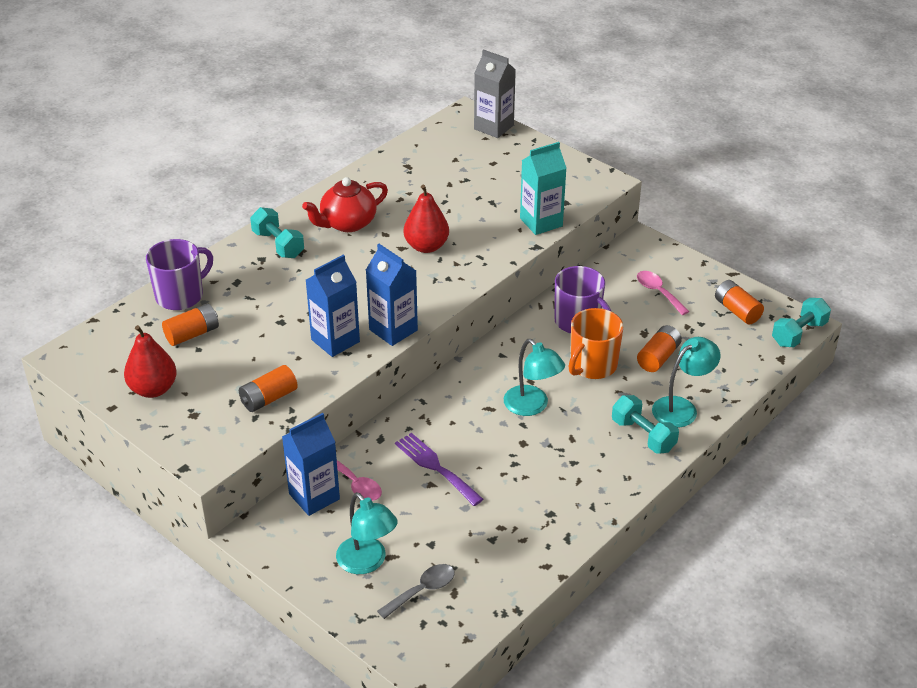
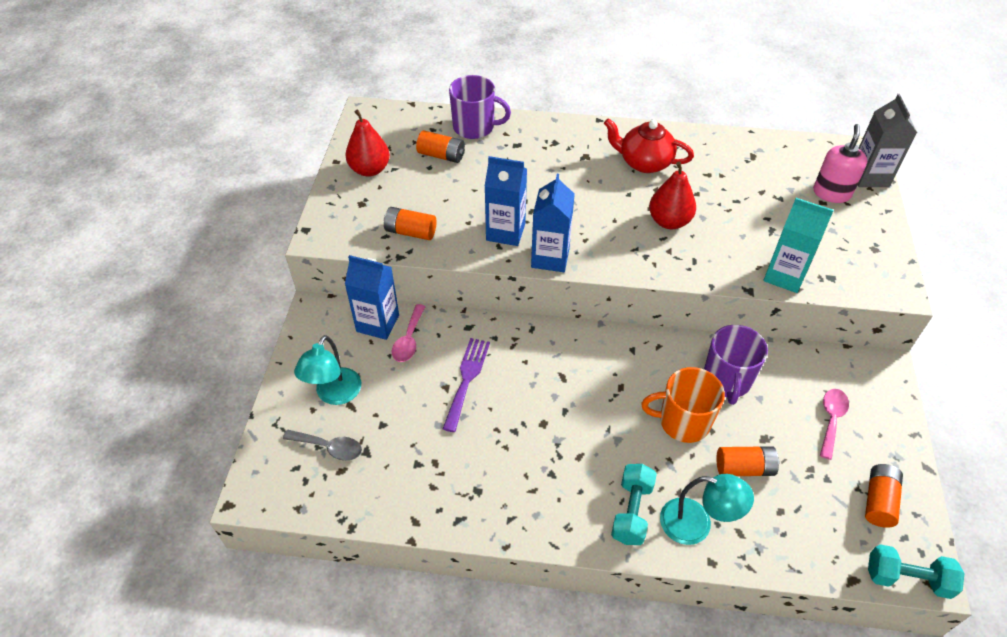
camera: 55 degrees right, 10 degrees up
turquoise dumbbell [250,207,304,258] -> none
turquoise lamp [504,339,565,416] -> none
none -> pink soap dispenser [813,124,867,203]

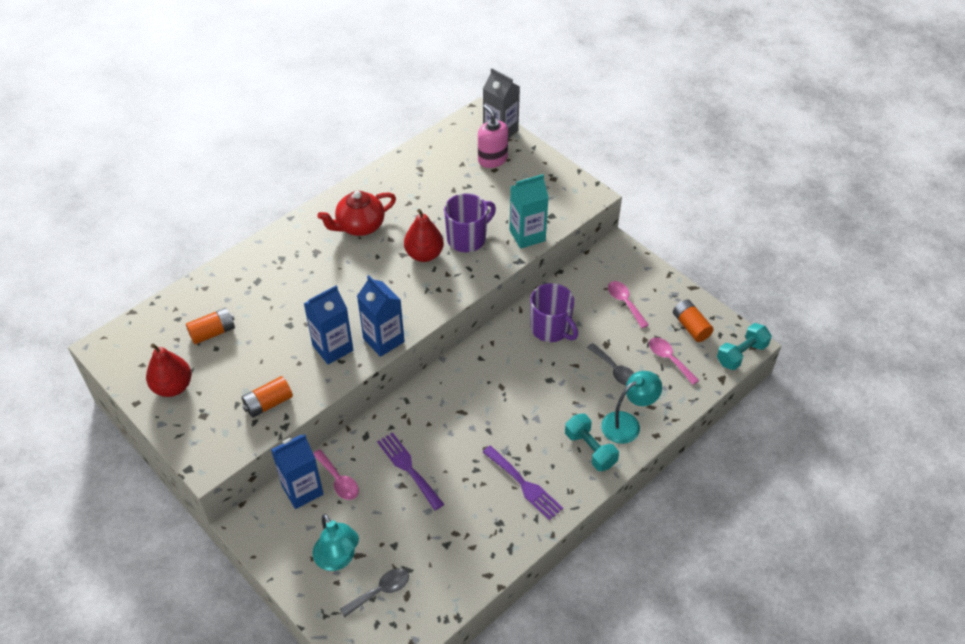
camera: 50 degrees left, 0 degrees up
purple mug [449,75,511,139] -> purple mug moved to [444,193,496,252]
orange mug [641,367,725,443] -> none
orange battery [716,446,779,476] -> grey spoon [587,343,634,386]
none -> purple fork [483,446,563,520]
none -> pink spoon [649,337,699,385]

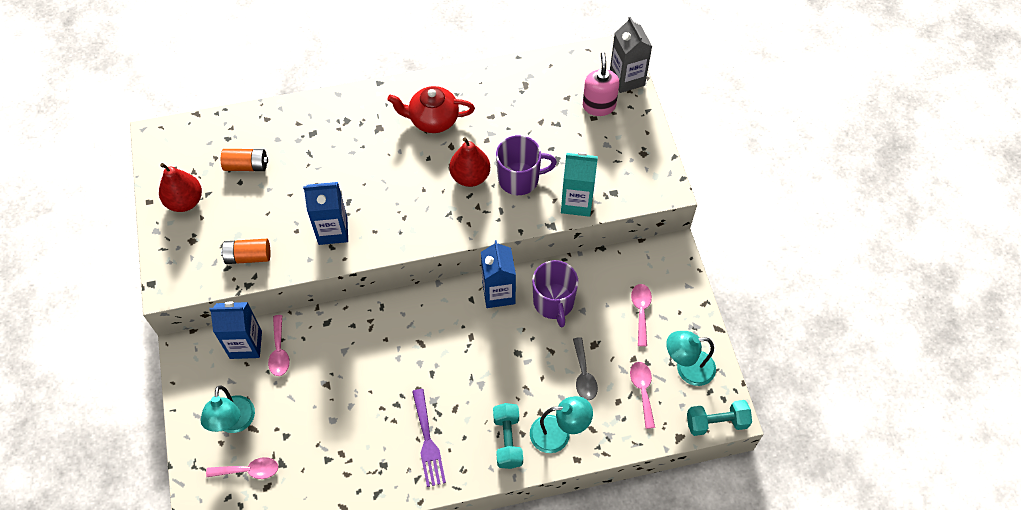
camera: 30 degrees right, 10 degrees up
grey spoon [340,568,409,618] -> pink spoon [206,457,278,479]
blue carton [357,275,405,357] -> blue carton moved to [481,240,516,308]
purple fork [377,432,444,510] -> none
orange battery [673,299,714,342] -> turquoise lamp [666,331,716,386]

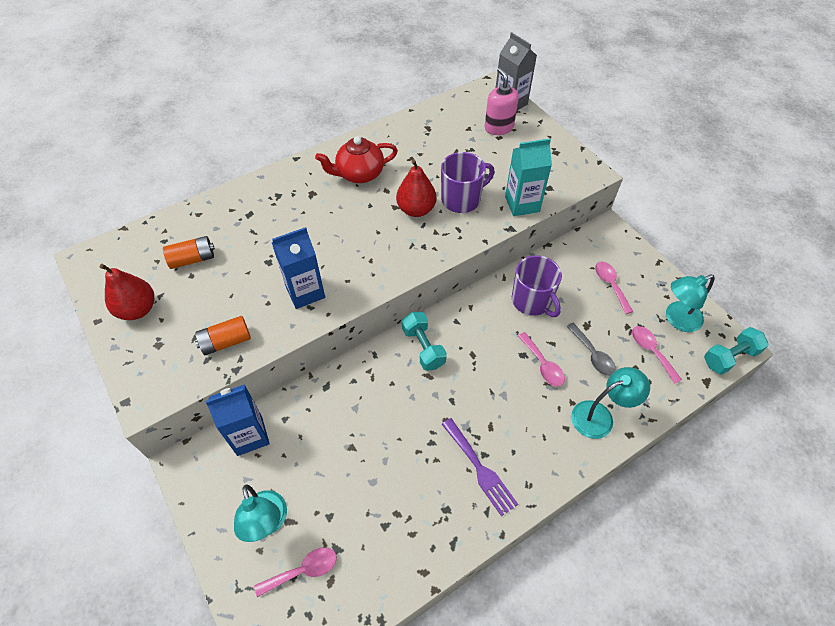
camera: 20 degrees left, 5 degrees down
pink spoon [268,315,290,376] -> pink spoon moved to [518,332,565,386]
blue carton [481,240,516,308] -> none
turquoise dumbbell [493,403,523,469] -> turquoise dumbbell moved to [402,312,447,371]

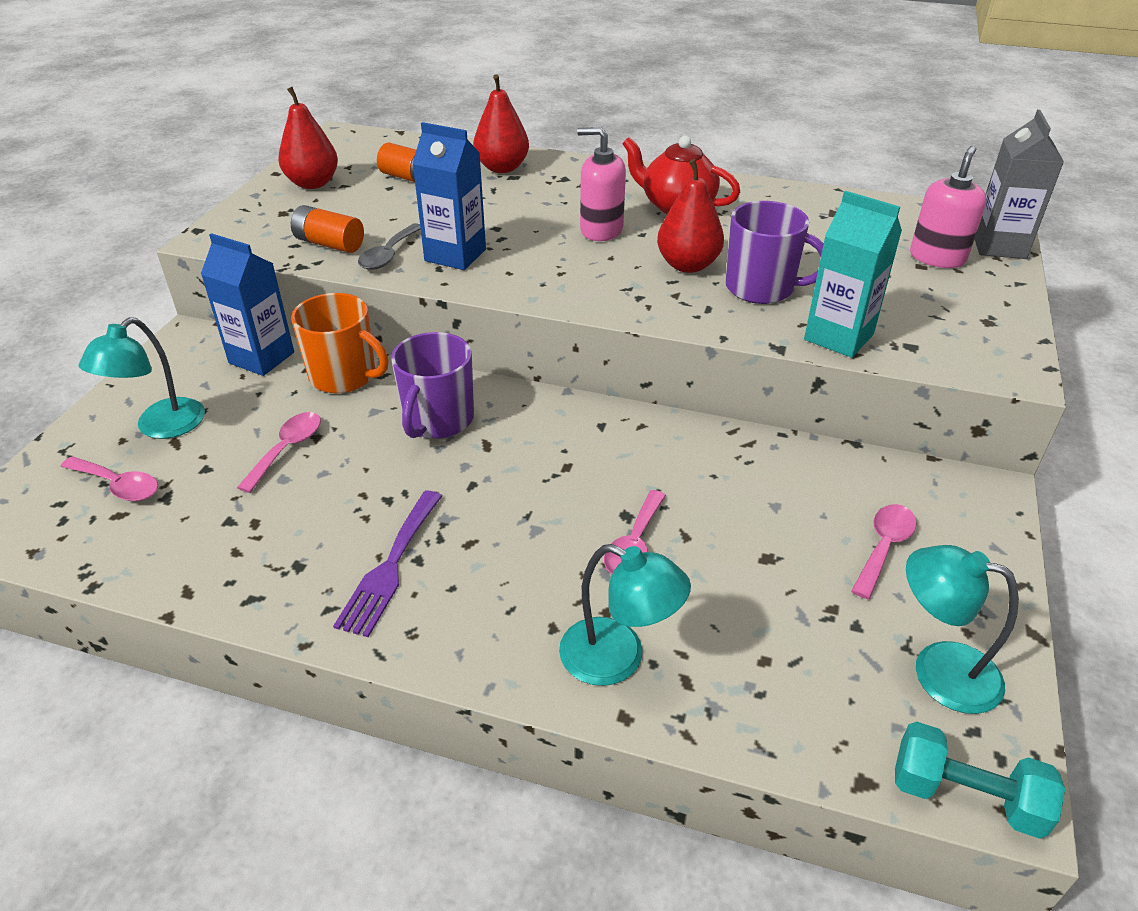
camera: 50 degrees right, 15 degrees down
turquoise dumbbell [402,312,447,371] -> none
purple mug [512,255,562,317] -> purple mug moved to [391,332,474,439]
grey spoon [566,323,616,376] -> grey spoon moved to [358,223,421,270]
pink spoon [632,326,682,384] -> pink spoon moved to [237,412,321,493]
none -> orange mug [291,293,388,393]
none -> red pear [473,74,529,173]
none -> pink soap dispenser [577,127,626,241]

